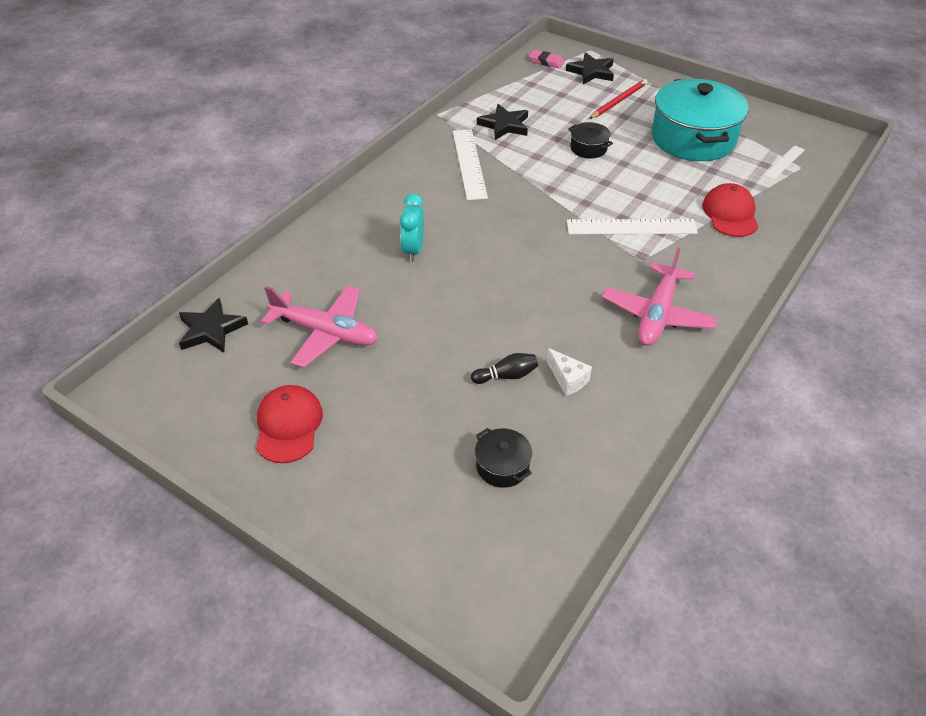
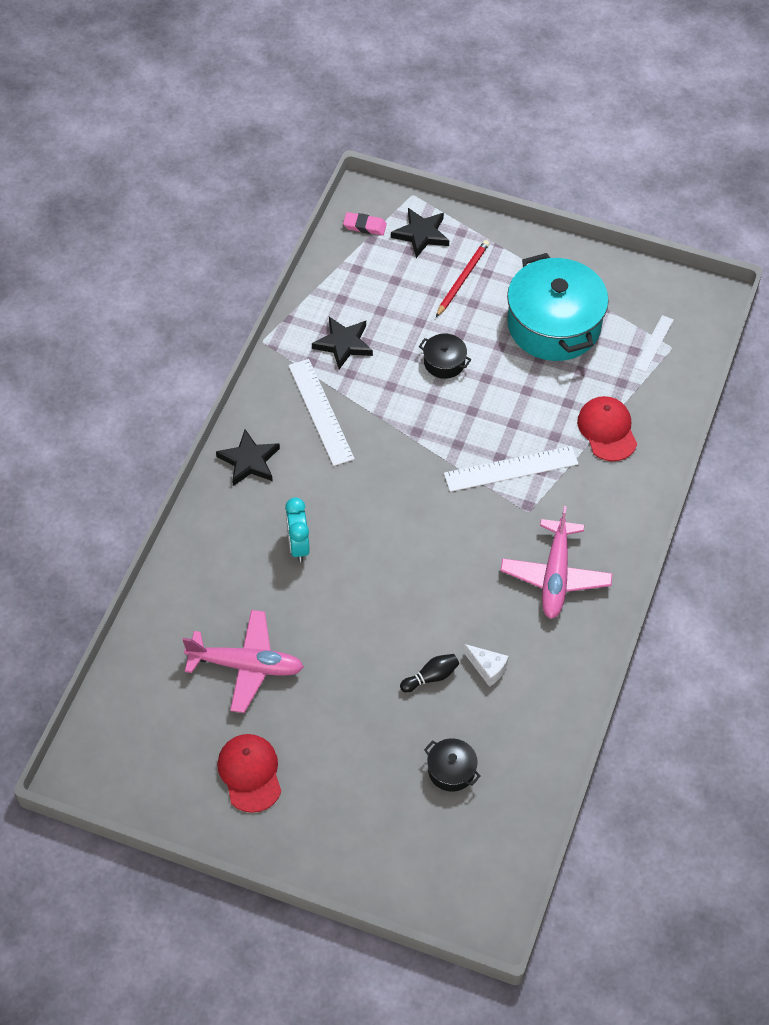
camera: 15 degrees left, 10 degrees up
black star [179,298,248,352] -> black star moved to [216,429,280,486]

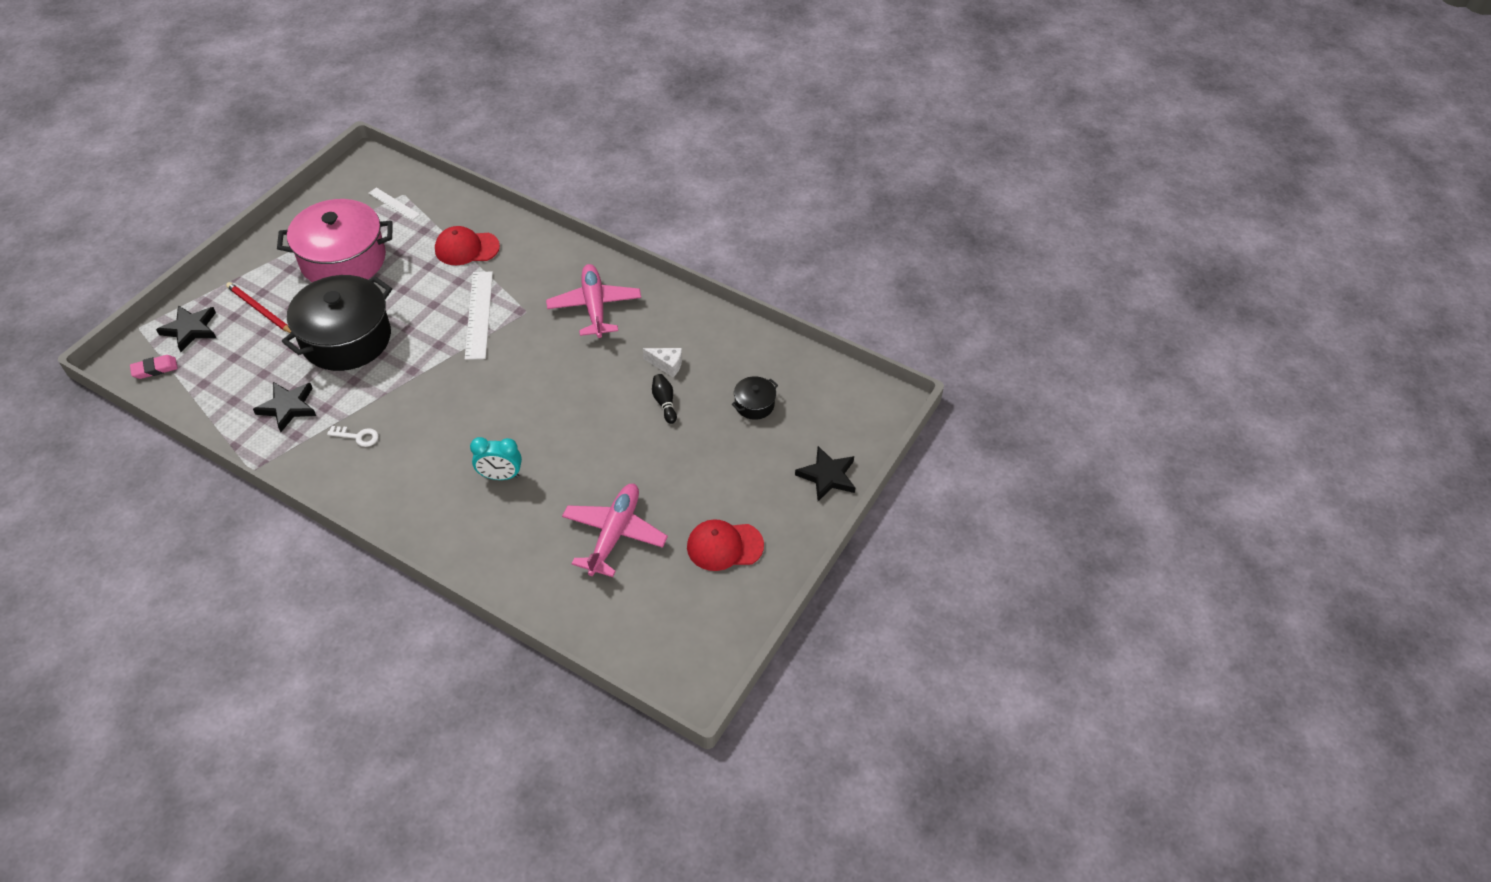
camera: 80 degrees left, 5 degrees down
black star [216,429,280,486] -> black star moved to [795,446,855,501]
white ruler [288,359,355,466] -> white key [327,426,379,447]
pink eraser [343,212,387,236] -> pink eraser turned 45 degrees clockwise [130,355,178,379]
black pot [419,334,471,379] -> black pot [282,275,392,371], size x2.31
white cheese [464,644,509,687] -> white cheese turned 60 degrees clockwise [643,348,682,377]
pink plane [501,506,613,619] -> pink plane turned 120 degrees counterclockwise [546,264,641,338]
turquoise pot [507,253,609,361] -> pink pot [277,199,393,282]

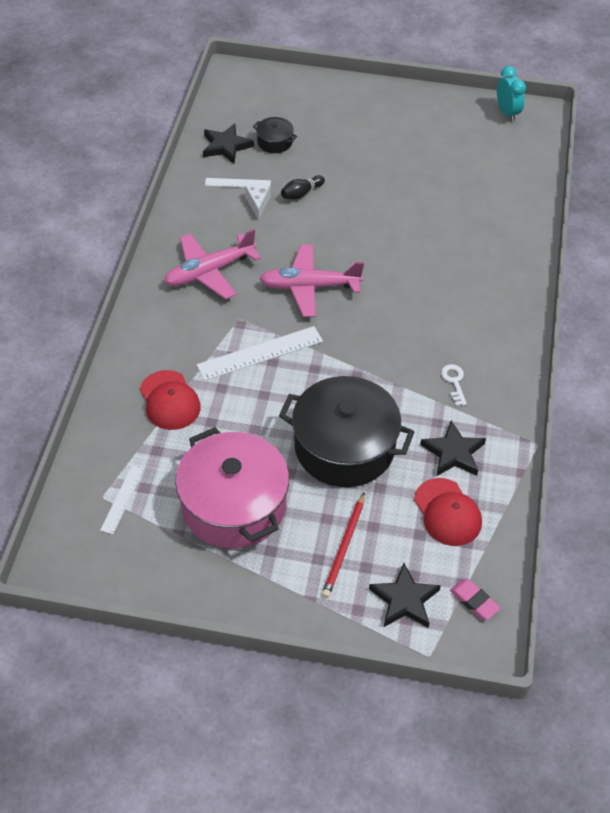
camera: 110 degrees left, 0 degrees up
turquoise clock [470,437,522,480] -> turquoise clock moved to [497,66,526,122]
pink plane [562,484,668,577] -> pink plane moved to [260,244,364,317]
red cap [687,519,764,571] -> red cap moved to [414,478,482,546]
black star [795,446,855,501] -> black star moved to [203,123,254,164]
none -> white ruler [205,178,271,187]

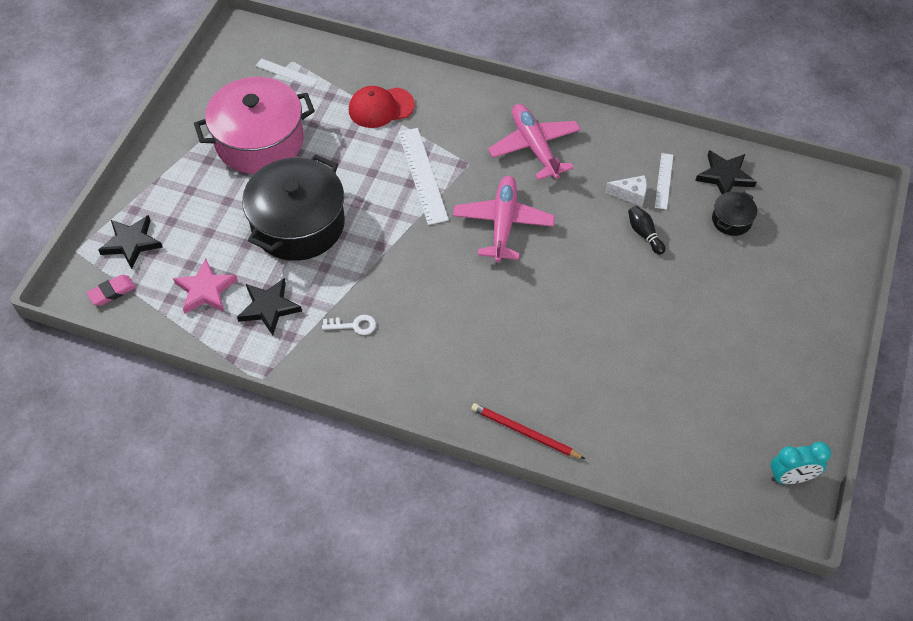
camera: 100 degrees right, 5 degrees up
red pencil [322,492,365,598] -> red pencil moved to [471,403,585,459]
red cap [414,478,482,546] -> pink star [173,259,238,314]

